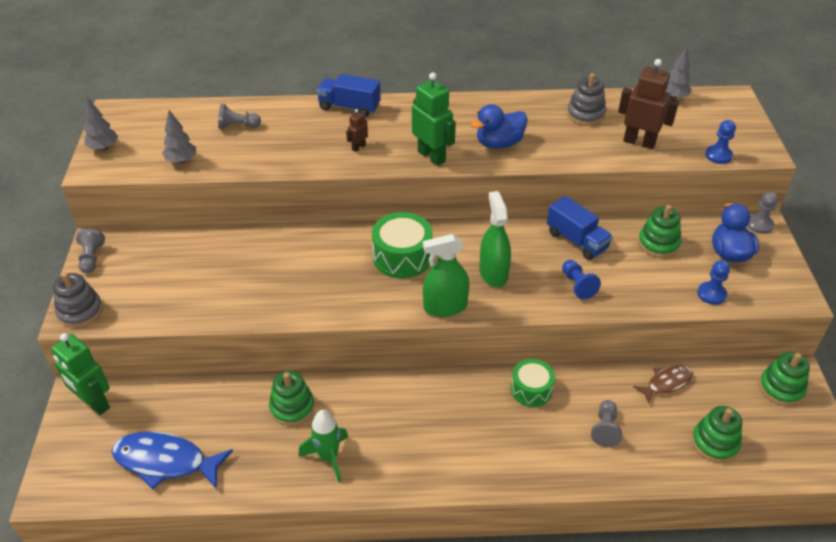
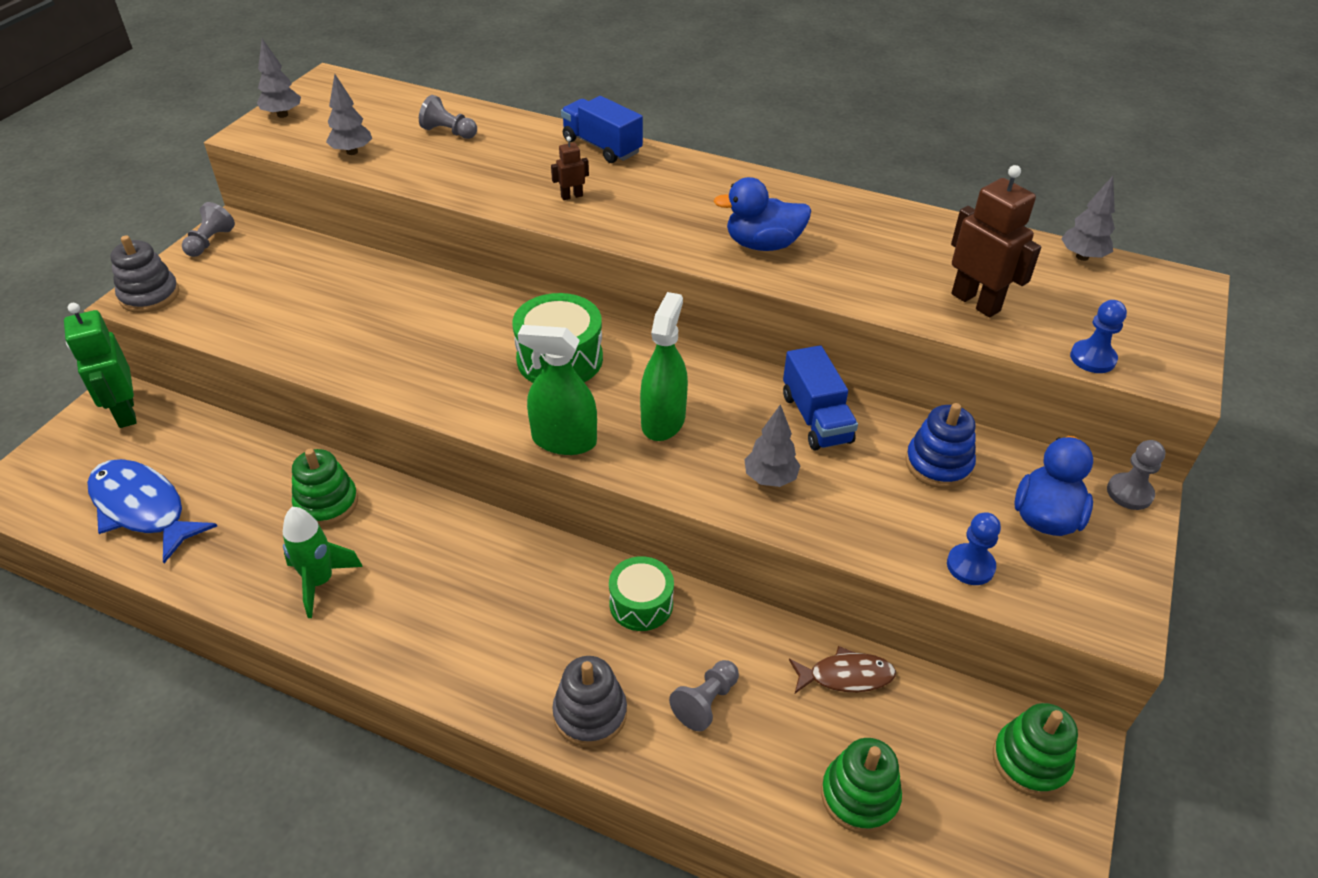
camera: 25 degrees right, 0 degrees up
green robot [412,72,456,166] -> none
blue pawn [562,260,601,299] -> grey tree [744,404,801,487]
grey stacking toy [567,73,606,126] -> grey stacking toy moved to [552,656,627,747]
green stacking toy [638,205,681,258] -> blue stacking toy [905,403,976,488]

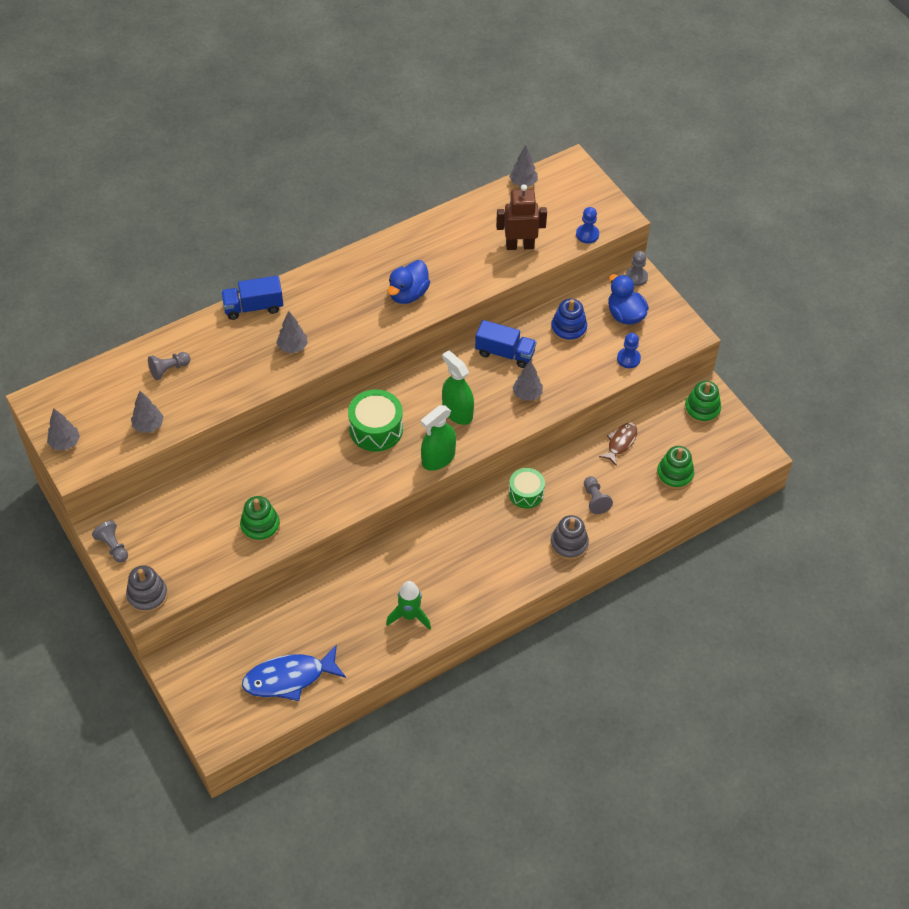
camera: 55 degrees left, 10 degrees up
green robot [64,303,137,428] -> none
green stacking toy [292,449,358,527] -> green stacking toy moved to [240,496,280,543]
brown robot [551,136,589,200] -> grey tree [276,311,308,353]

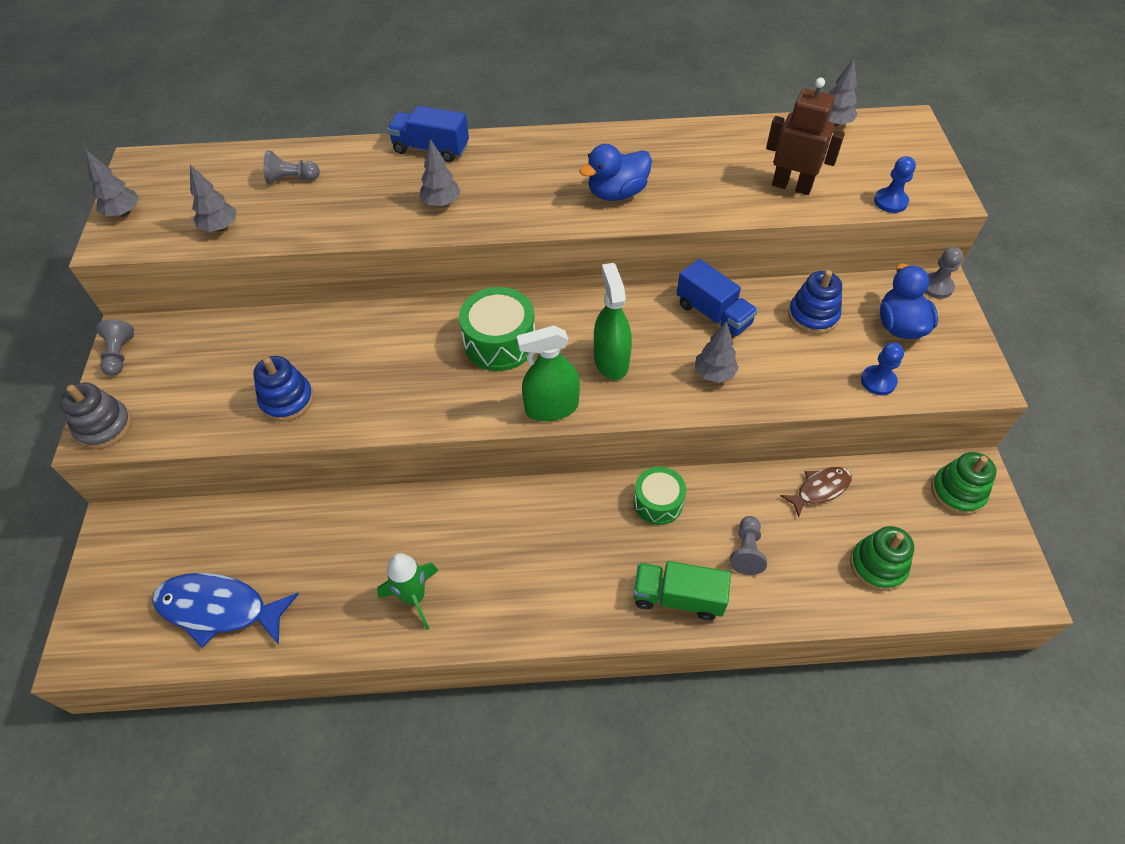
camera: 30 degrees right, 0 degrees up
green stacking toy [240,496,280,543] -> blue stacking toy [253,356,314,422]
grey stacking toy [550,515,589,560] -> green truck [633,561,731,620]

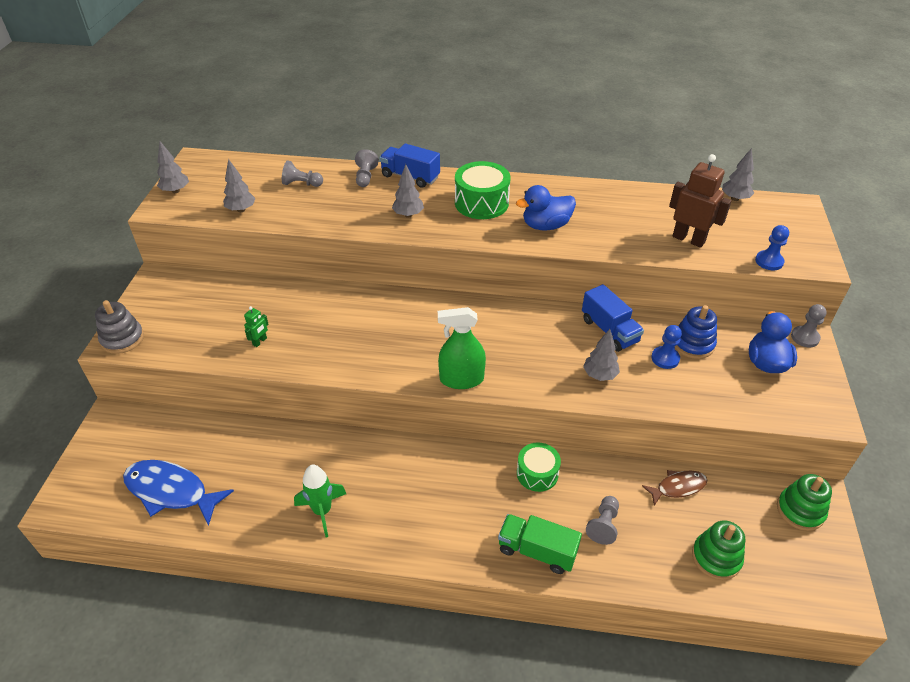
camera: 10 degrees right, 10 degrees down
grey pawn [96,319,134,376] -> grey pawn moved to [355,149,379,187]
blue stacking toy [253,356,314,422] -> green robot [244,306,269,347]
green drum [459,287,535,371] -> green drum moved to [455,161,510,219]
green spray bottle [594,263,632,380] -> none
blue pawn [861,343,904,395] -> blue pawn moved to [651,325,682,369]

